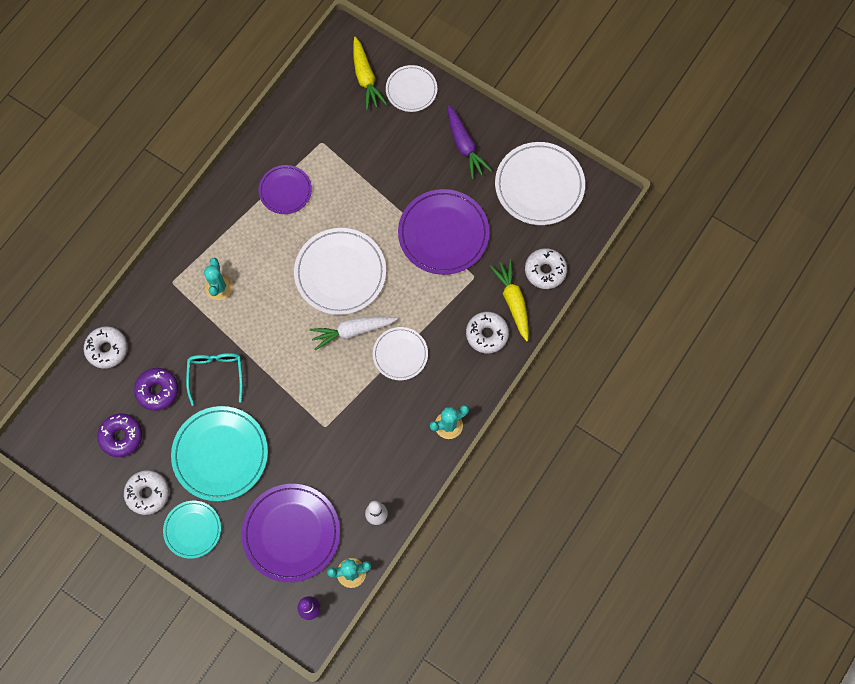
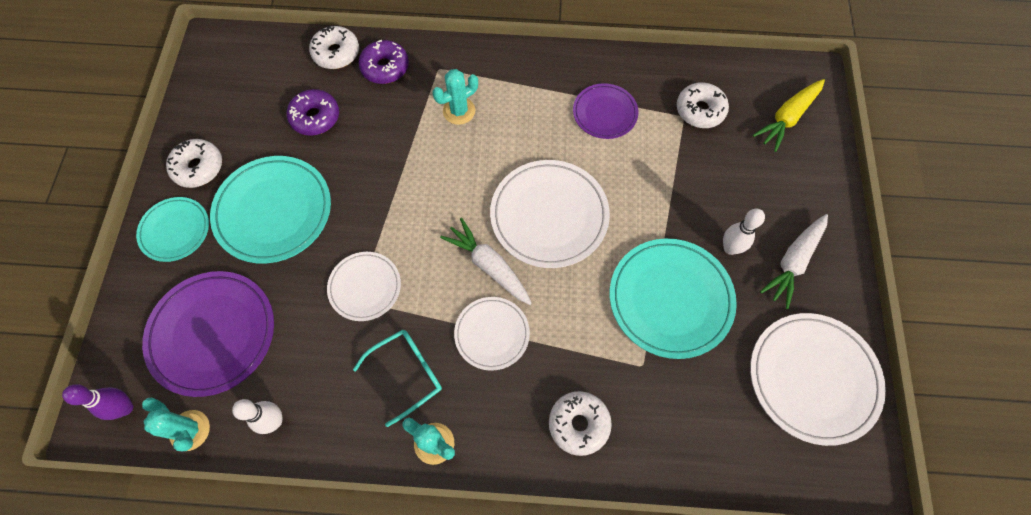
camera: 60 degrees right, 5 degrees down
purple donut [97,413,142,457] -> purple donut moved to [358,40,409,84]
turquoise glasses [186,353,243,406] -> turquoise glasses moved to [353,330,442,427]
white plate [386,65,437,112] -> white plate moved to [327,252,401,321]
purple plate [398,189,489,275] -> turquoise plate [610,238,737,359]
purple carrot [448,105,492,179] -> white carrot [760,214,828,309]
yellow carrot [490,259,529,341] -> none
white donut [525,248,567,289] -> white donut moved to [677,82,729,128]
none -> white bowling pin [723,209,765,255]

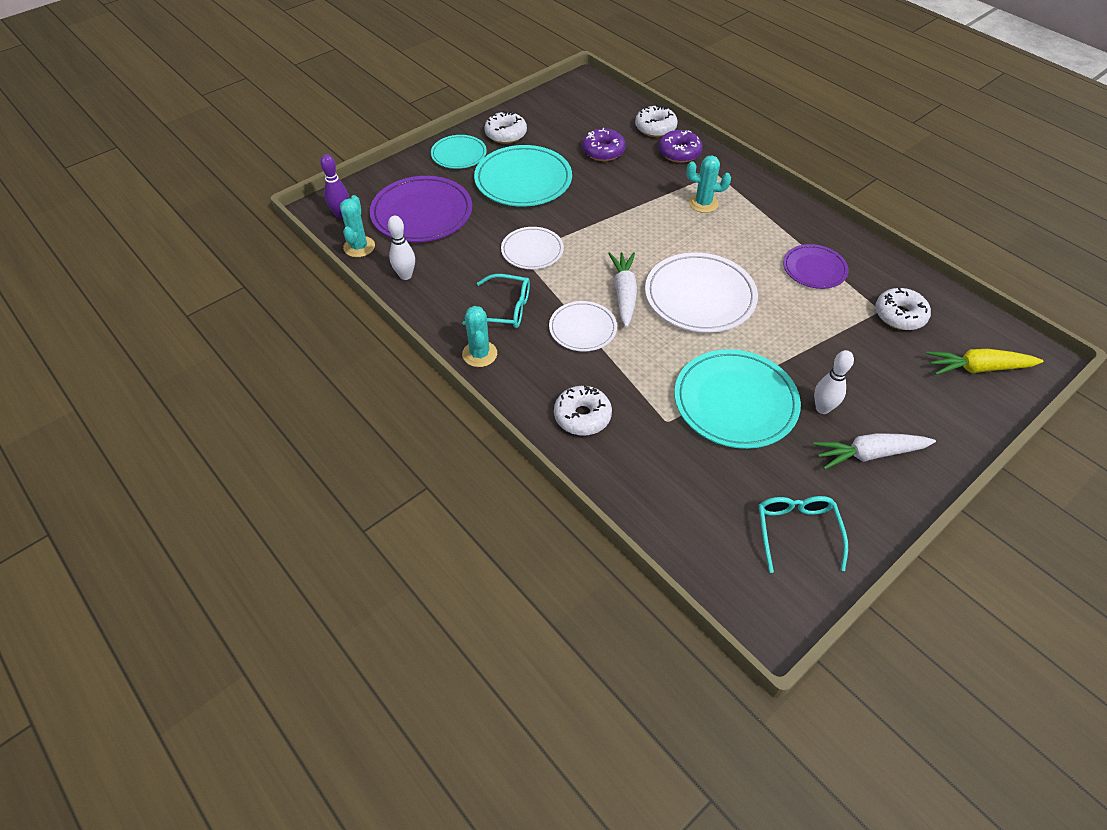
camera: 45 degrees right, 15 degrees down
white plate [750,313,886,446] -> turquoise glasses [759,496,848,573]

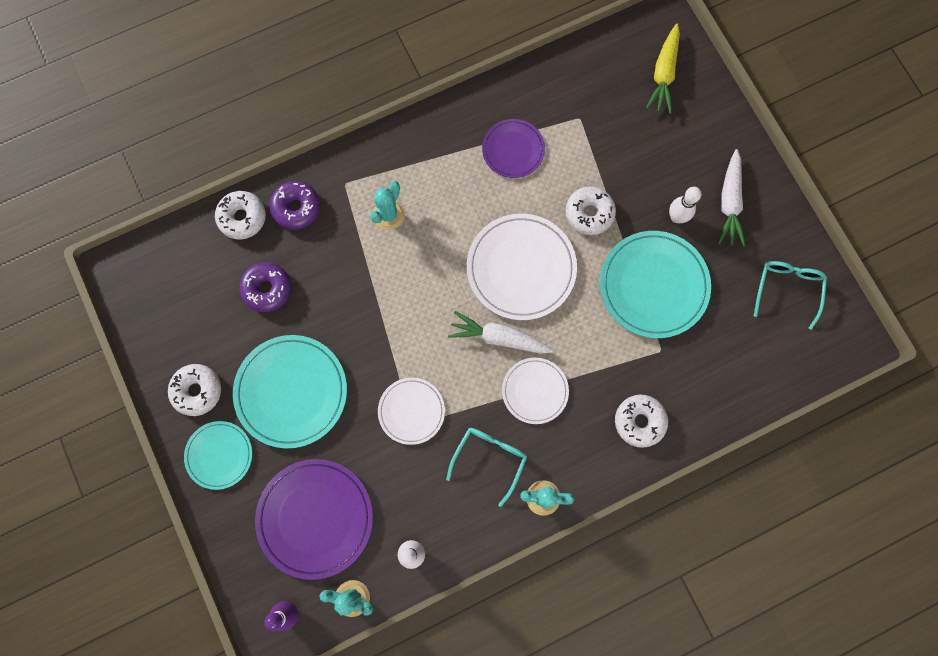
camera: 75 degrees left, 25 degrees up
turquoise glasses [759,496,848,573] -> turquoise glasses turned 90 degrees clockwise [754,261,827,330]
white donut [875,288,931,330] -> white donut moved to [565,186,616,235]

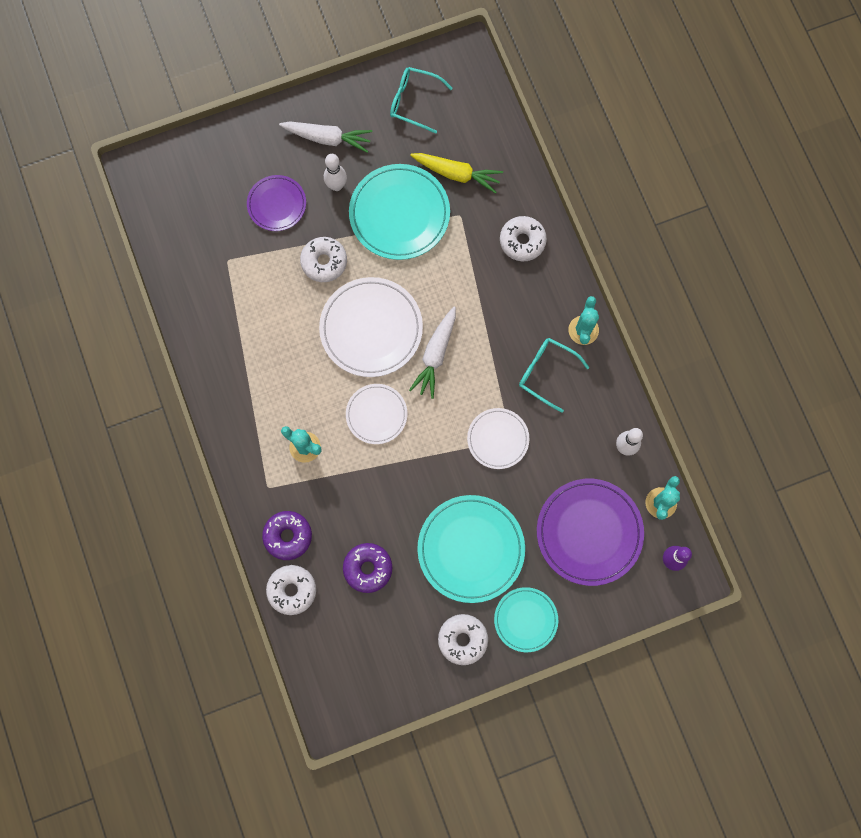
camera: 85 degrees left, 0 degrees up
purple plate [482,119,545,178] -> purple plate moved to [247,175,306,231]
white plate [502,358,569,424] -> white plate moved to [346,384,407,444]
yellow carrot [646,24,680,114] -> yellow carrot moved to [410,153,503,194]

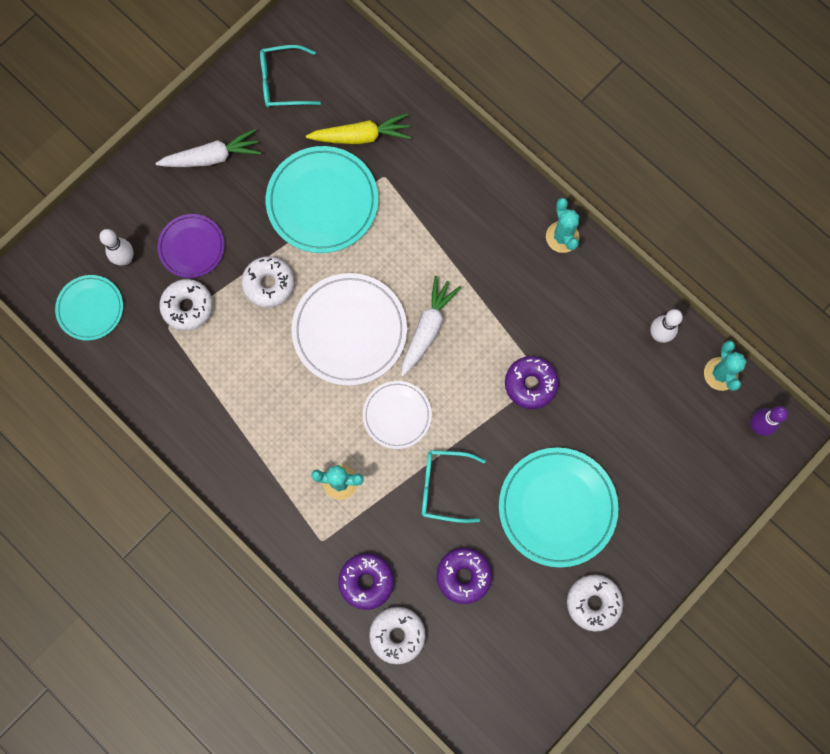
camera: 25 degrees left, 0 degrees up
white bowling pin [324,154,347,191] -> white bowling pin moved to [99,229,133,265]
white carrot [409,307,456,399] -> white carrot turned 150 degrees counterclockwise [401,276,461,376]
white plate [467,408,529,469] -> purple donut [505,356,559,409]
turquoise plate [494,587,558,652] -> turquoise plate moved to [55,275,123,341]
white donut [500,216,547,261] -> white donut moved to [159,279,213,331]
turquoise glasses [519,338,589,413] -> turquoise glasses moved to [422,450,486,523]
purple plate [537,479,644,586] -> none

